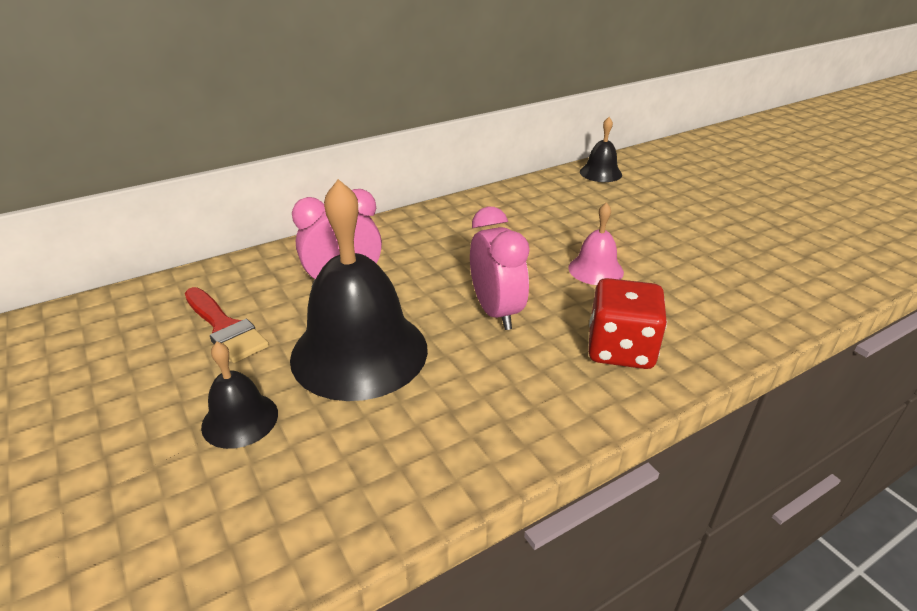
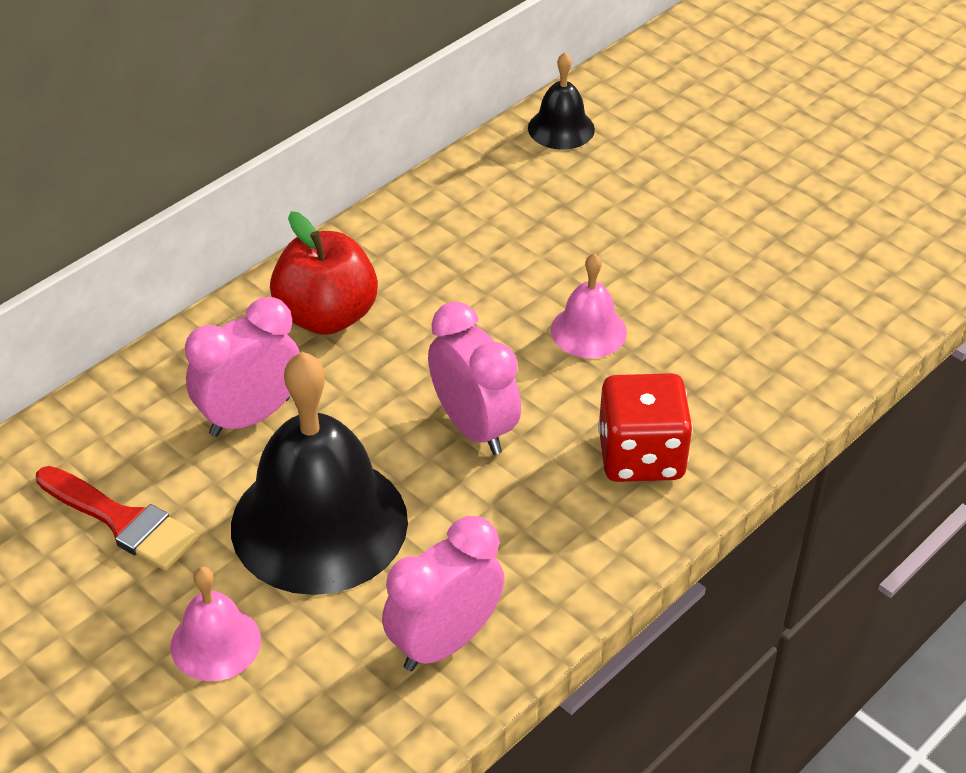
camera: 15 degrees left, 10 degrees up
black bell [201,342,278,449] -> pink bell [170,567,261,681]
none -> red apple [270,211,378,335]
none -> pink clock [382,516,505,671]

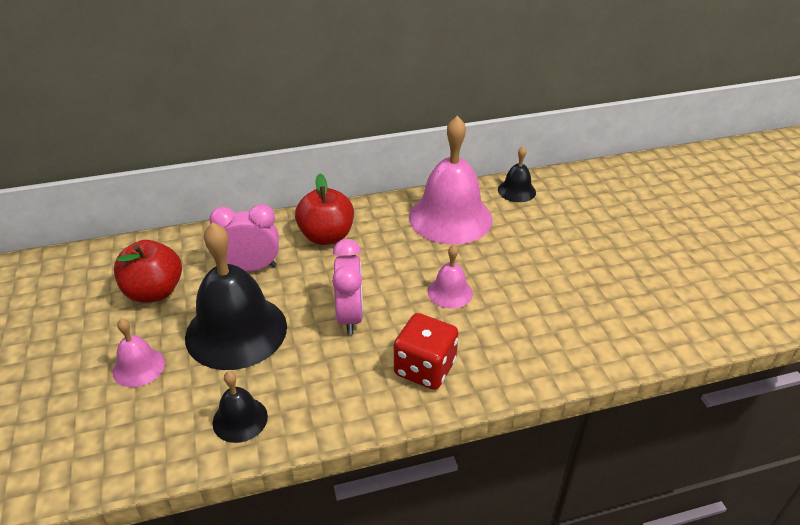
camera: 30 degrees right, 5 degrees down
red brush [36,466,199,571] -> red apple [114,240,182,303]
pink clock [382,516,505,671] -> black bell [212,371,268,443]
none -> pink bell [409,116,493,244]

